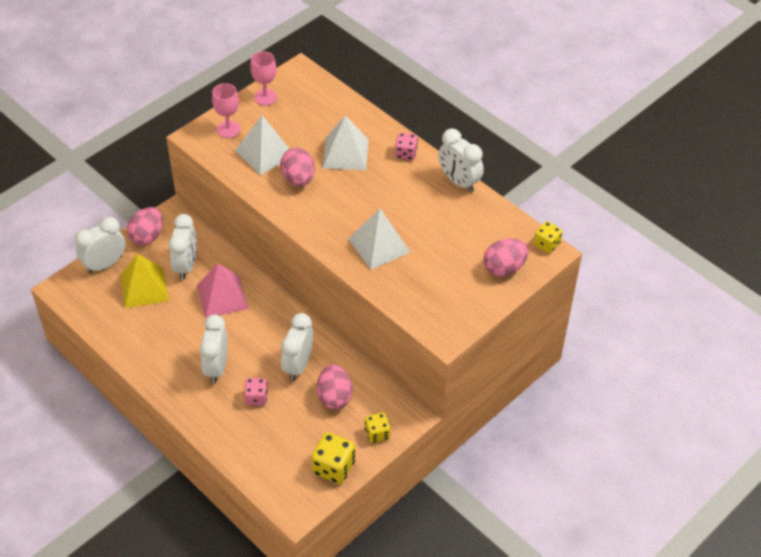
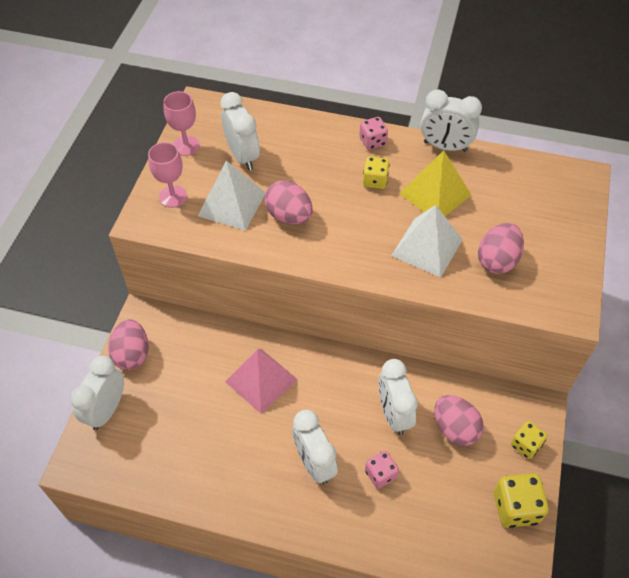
camera: 30 degrees left, 5 degrees up
yellow pyramid [120,254,169,308] -> yellow pyramid moved to [399,150,471,216]
white clock [168,214,197,280] -> white clock moved to [220,92,260,170]
white pyramid [323,116,369,170] -> none
pink egg [483,238,528,277] -> pink egg moved to [478,223,524,274]
yellow dice [534,221,562,253] -> yellow dice moved to [363,157,390,189]

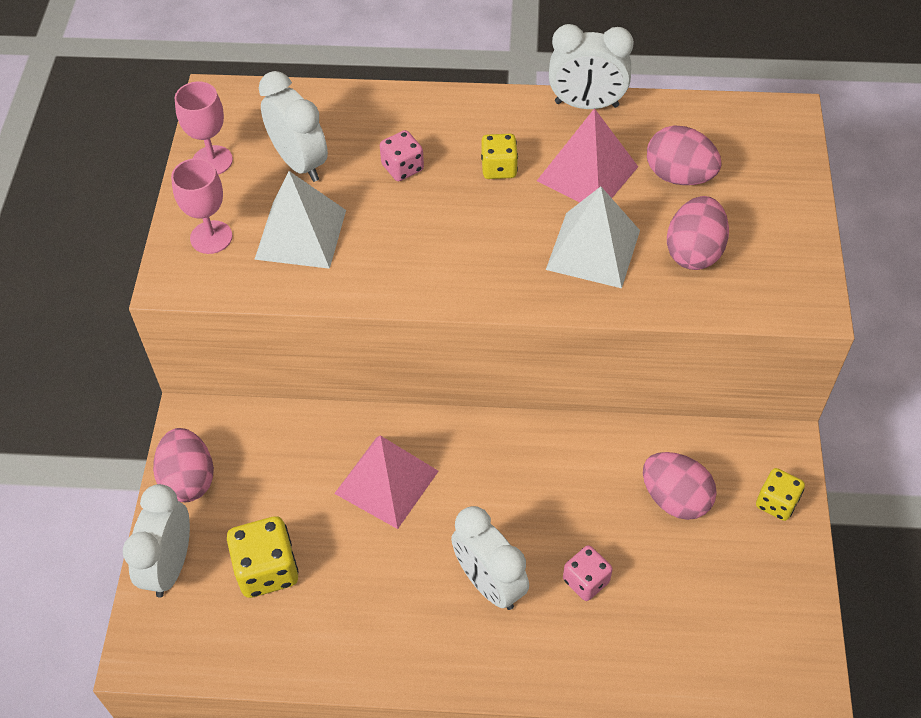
camera: 10 degrees left, 0 degrees up
pink egg [265,180,313,224] -> pink egg moved to [647,125,722,185]
pink dice [359,117,388,150] -> pink dice moved to [380,130,424,181]
white clock [378,359,418,435] -> none
yellow pyramid [399,150,471,216] -> pink pyramid [537,108,638,203]
yellow dice [494,473,549,528] -> yellow dice moved to [227,516,299,598]

